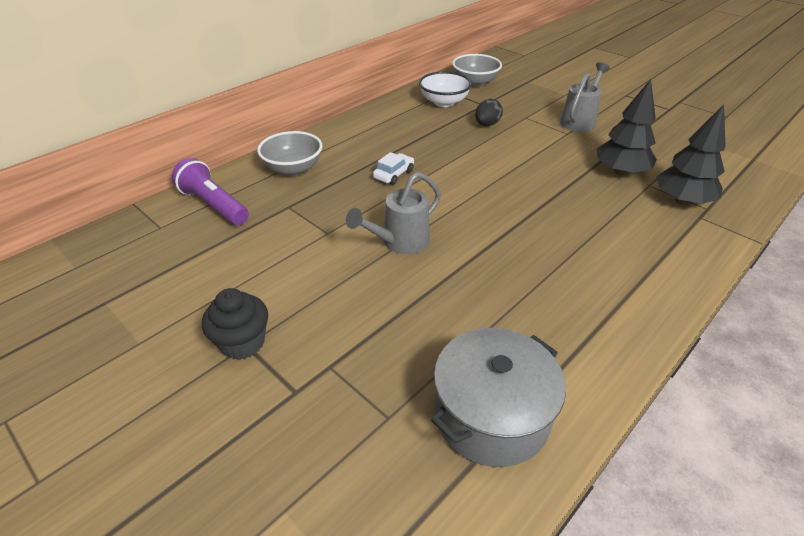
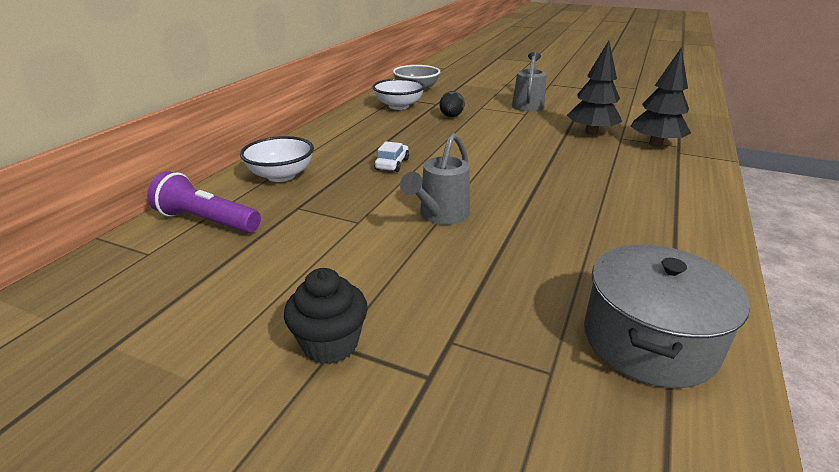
camera: 20 degrees left, 10 degrees down
grey bowl [257,131,322,176] -> white bowl [240,136,314,182]

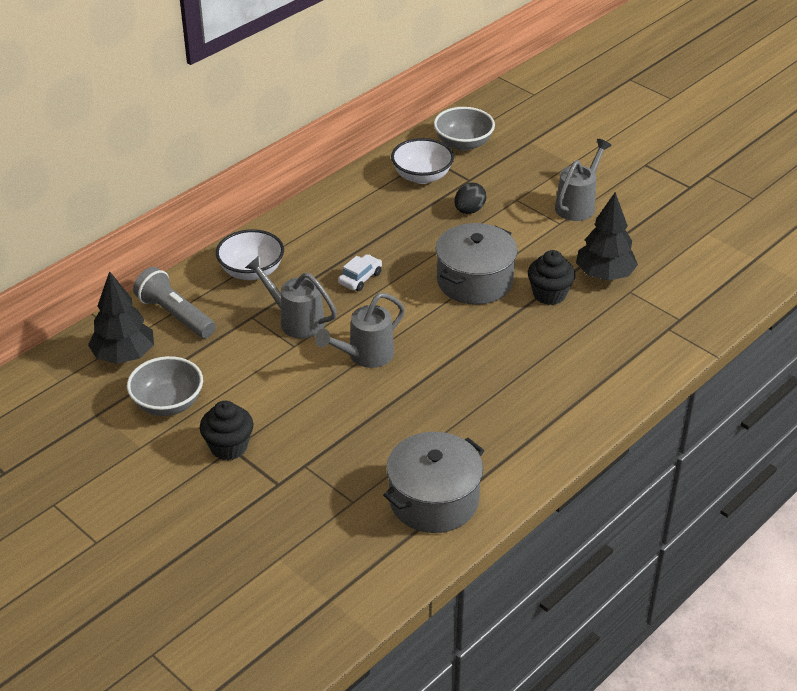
camera: 20 degrees right, 10 degrees up
purple flashlight [147,171,261,233] -> grey flashlight [133,267,216,338]
black tree [630,47,691,147] -> black tree moved to [88,271,154,364]
none -> grey bowl [127,356,203,416]
none -> grey watering can [245,257,337,338]
none -> grey pot [436,223,518,305]
none -> black cupcake [528,250,575,305]

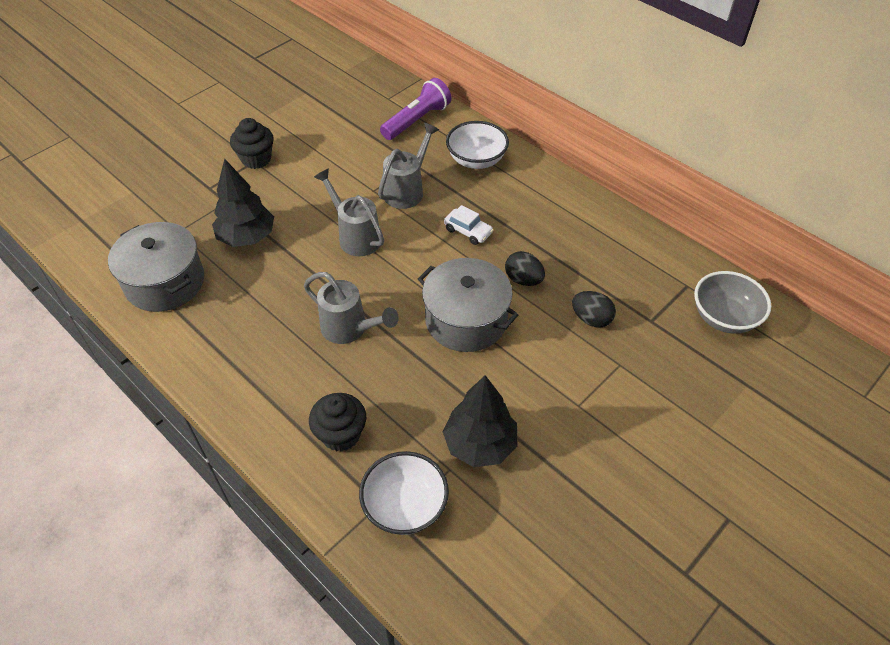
camera: 90 degrees right, 10 degrees up
black tree [88,271,154,364] -> black tree moved to [212,158,274,247]
grey bowl [127,356,203,416] -> none
grey flashlight [133,267,216,338] -> purple flashlight [380,78,452,140]
white bowl [391,138,454,184] -> white bowl moved to [359,451,449,535]
black cupcake [528,250,575,305] -> black cupcake moved to [309,393,366,452]
grey watering can [555,139,612,221] -> grey watering can moved to [304,272,399,344]
none -> black egg [505,251,545,286]

